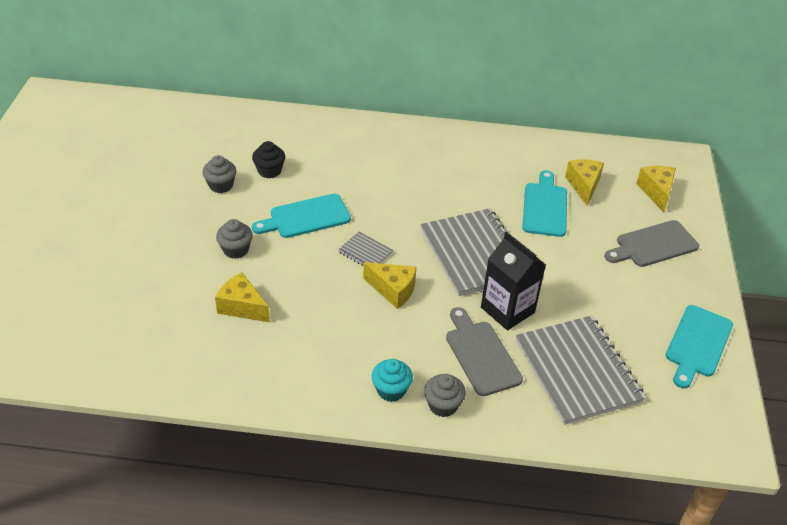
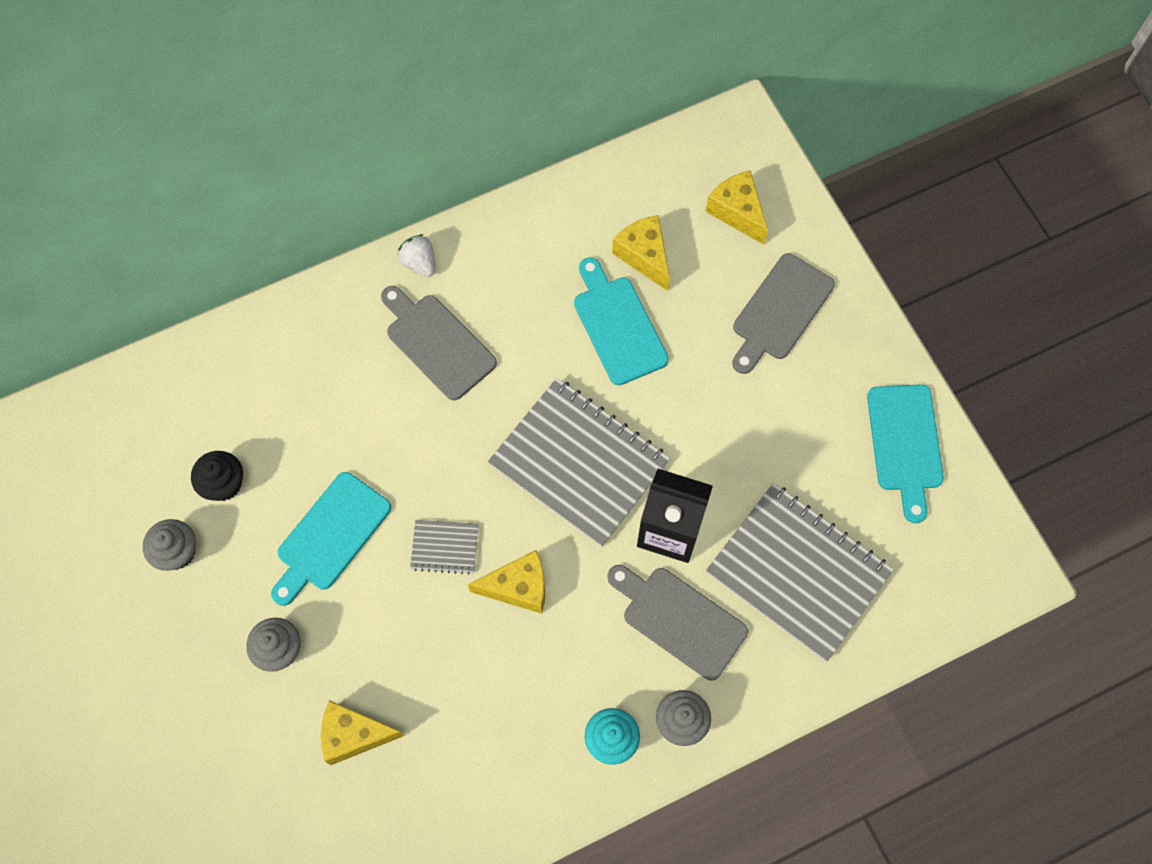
camera: 30 degrees left, 25 degrees up
none -> grey cutting board [381,286,497,400]
none -> white strawberry [398,234,435,277]

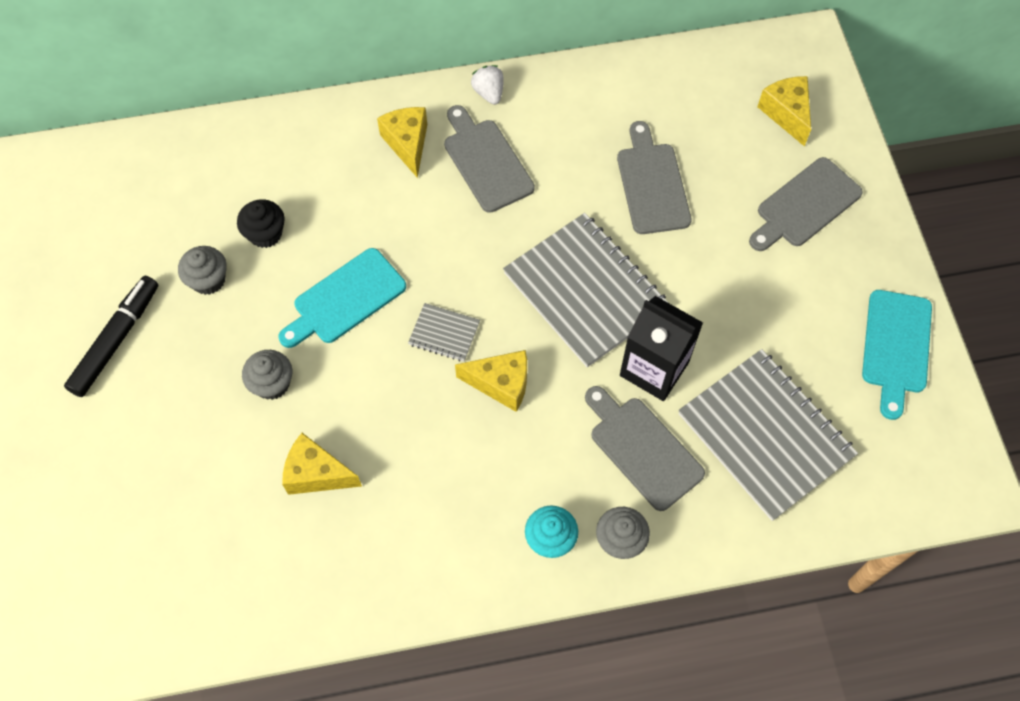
camera: 15 degrees right, 5 degrees down
turquoise cutting board [574,257,669,385] -> grey cutting board [617,121,692,234]
yellow cheese [612,215,670,291] -> yellow cheese moved to [377,107,427,178]
none -> black marker [64,276,158,397]

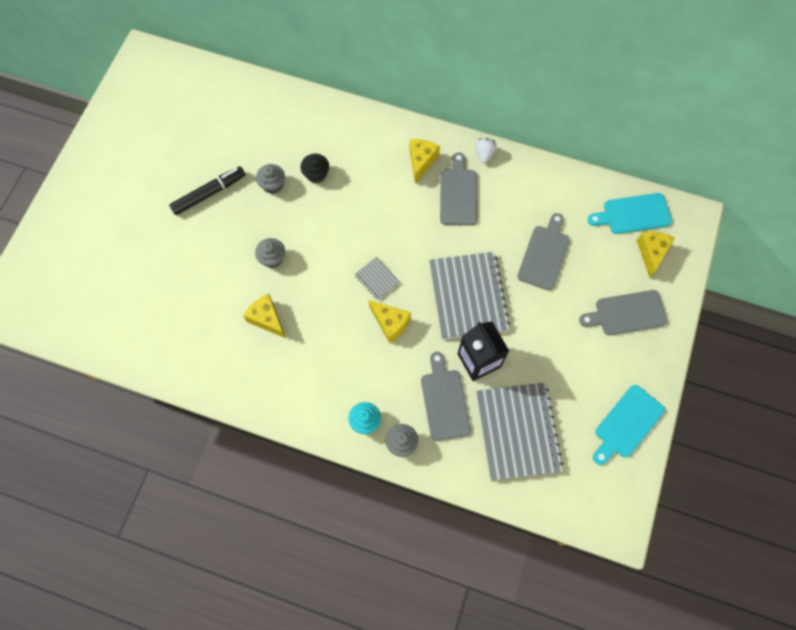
camera: 30 degrees right, 5 degrees up
turquoise cutting board [279,248,406,348] -> turquoise cutting board moved to [588,193,672,234]

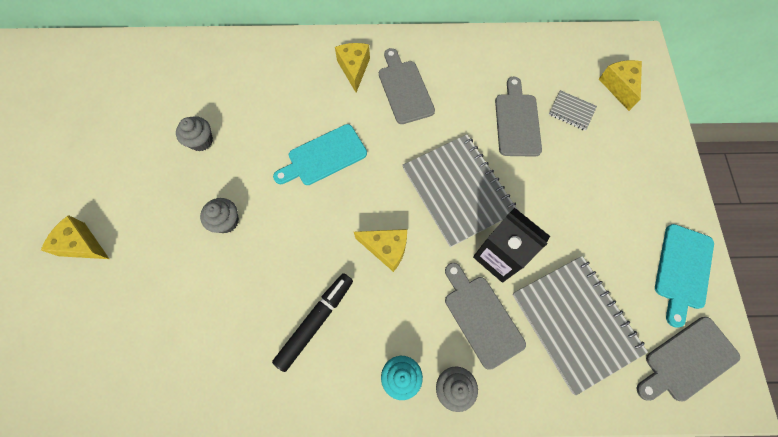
camera: 20 degrees left, 0 degrees up
black marker [169,166,245,215] -> black marker moved to [272,273,353,372]
yellow cheese [243,294,286,338] -> yellow cheese moved to [41,215,109,259]
black cupcake [301,153,329,183] -> none
grey notebook [355,257,400,300] -> grey notebook moved to [549,90,597,131]
white strawberry [475,138,497,163] -> none
grey cutting board [579,290,667,335] -> grey cutting board moved to [637,317,740,401]
turquoise cutting board [588,193,672,234] -> turquoise cutting board moved to [273,124,367,185]

